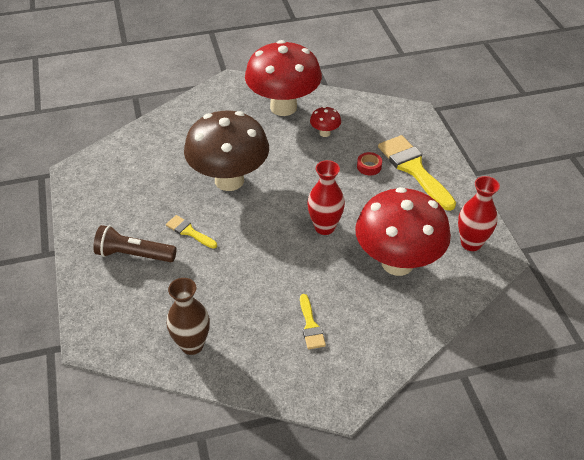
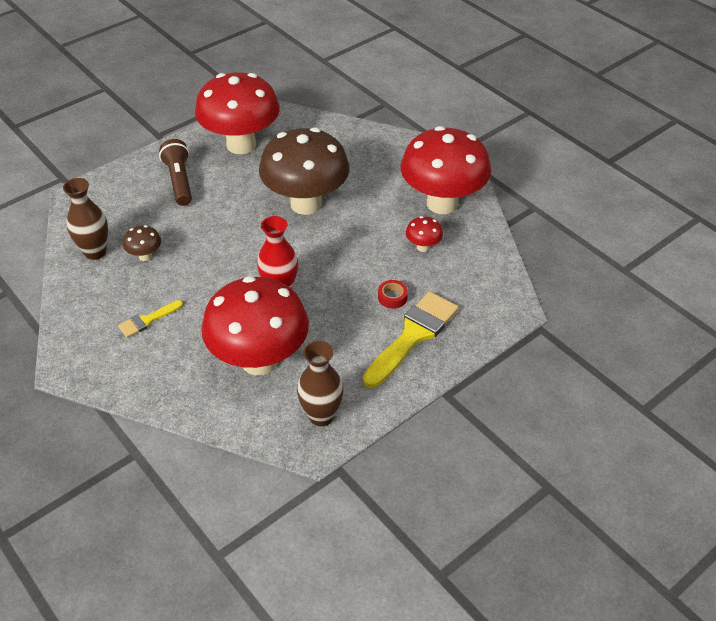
camera: 65 degrees right, 0 degrees up
yellow brush [166,215,217,249] -> none
red vase [458,176,500,251] -> brown vase [297,341,344,426]
none -> brown mushroom [123,225,161,261]
none -> red mushroom [195,72,280,154]

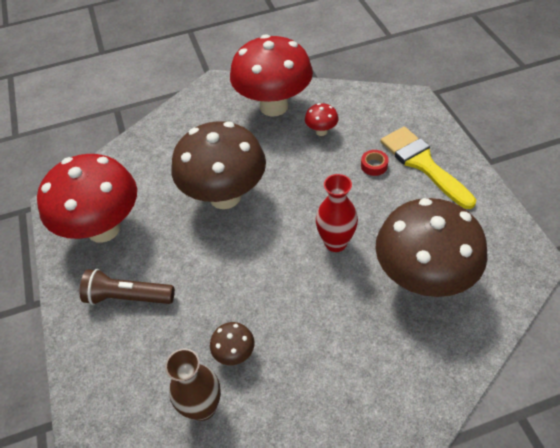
camera: 65 degrees left, 5 degrees up
yellow brush [118,300,183,338] -> none
red mushroom [201,276,309,376] -> brown mushroom [376,198,487,297]
brown vase [297,341,344,426] -> none

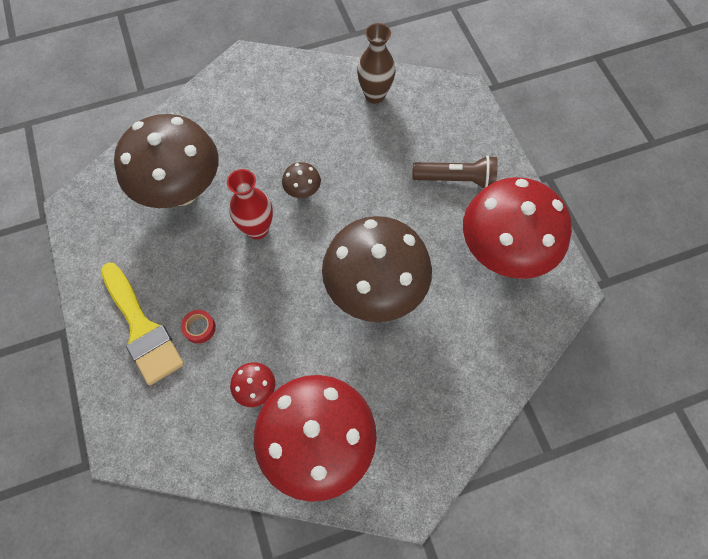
camera: 175 degrees right, 15 degrees up
brown mushroom [210,322,255,365] -> brown mushroom moved to [282,162,321,198]

